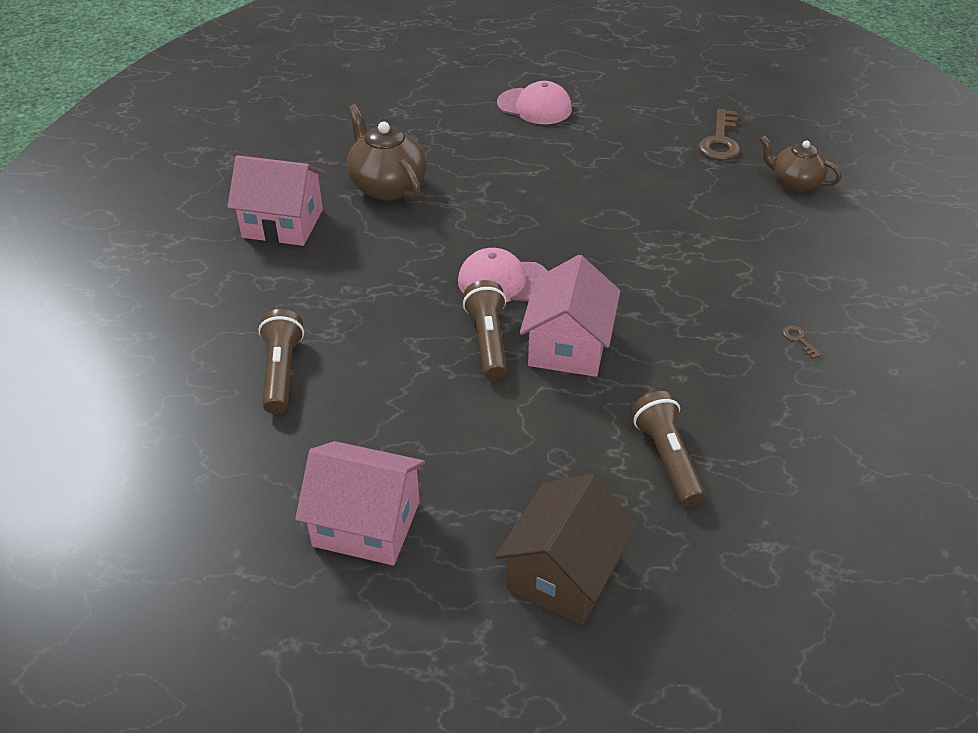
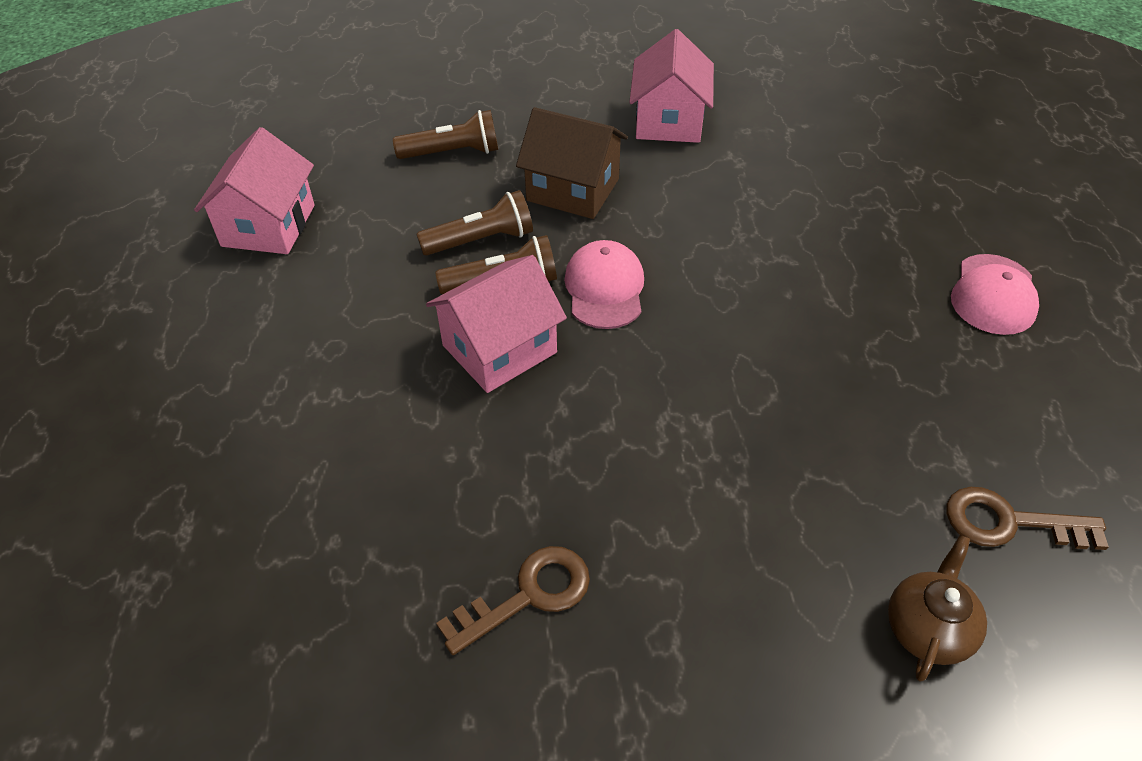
camera: 85 degrees right, 5 degrees up
brown teapot [347,104,427,200] -> none
brown house [495,474,638,625] -> brown house moved to [516,107,628,219]
pink house [520,255,620,377] -> pink house turned 45 degrees counterclockwise [426,255,567,393]
brown flashlight [631,391,705,507] -> brown flashlight moved to [416,190,533,256]
brown key [783,325,822,359] -> brown key [436,546,590,655], size x2.28

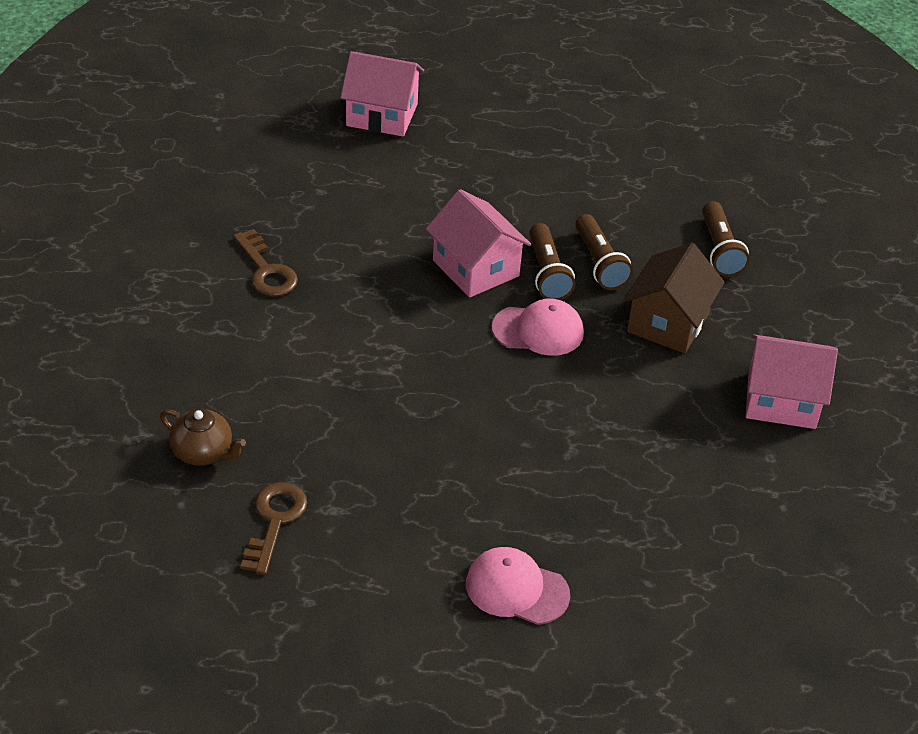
camera: 90 degrees right, 5 degrees down
pink house [194,127,315,254] -> pink house moved to [340,51,424,137]

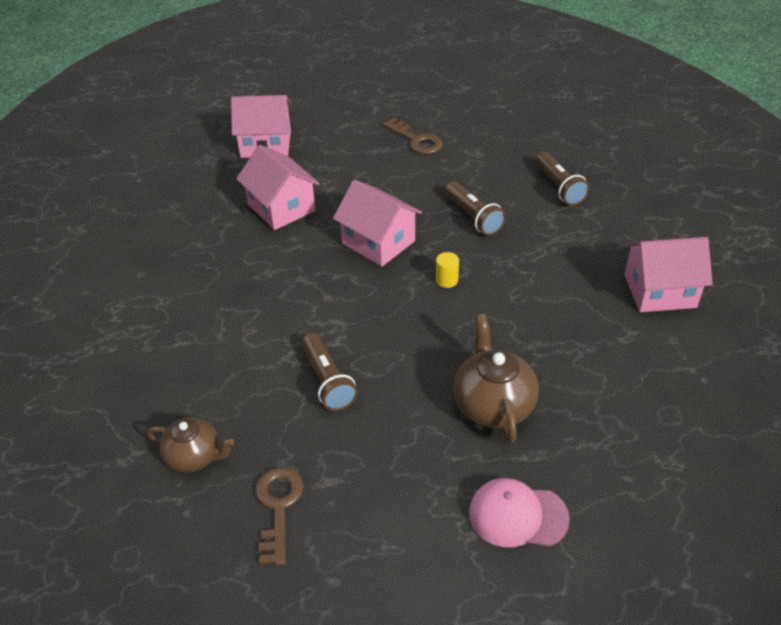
camera: 10 degrees left, 0 degrees up
brown key [233,229,298,296] -> brown key moved to [383,118,443,154]
pink cap [491,298,584,356] -> yellow cylinder [436,252,459,288]
brown flashlight [529,223,575,300] -> brown flashlight moved to [302,333,358,411]
brown house [623,242,725,353] -> none
none -> pink house [236,145,320,230]
none -> brown teapot [453,314,539,443]

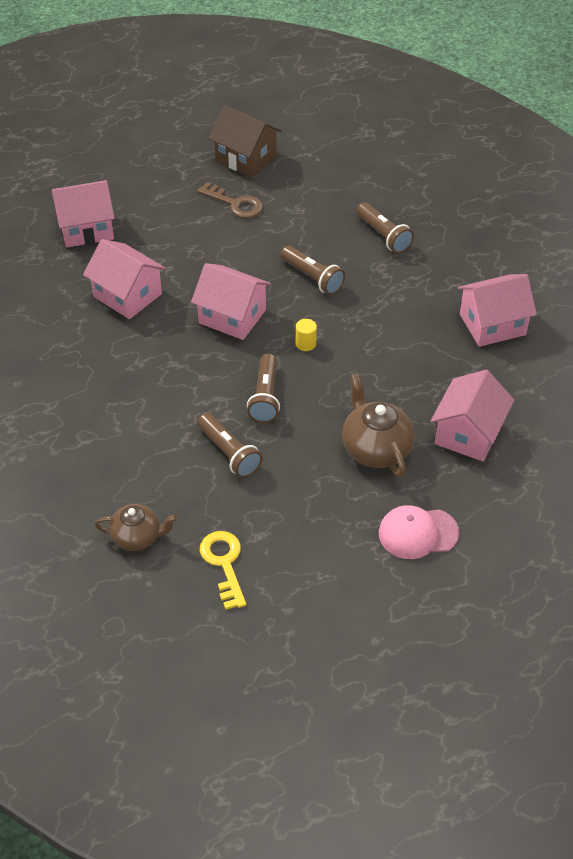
camera: 15 degrees left, 5 degrees up
brown key [255,467,304,566] -> yellow key [200,531,246,610]
none -> brown house [208,105,282,177]
none -> brown flashlight [247,354,280,423]
none -> pink house [430,370,514,462]

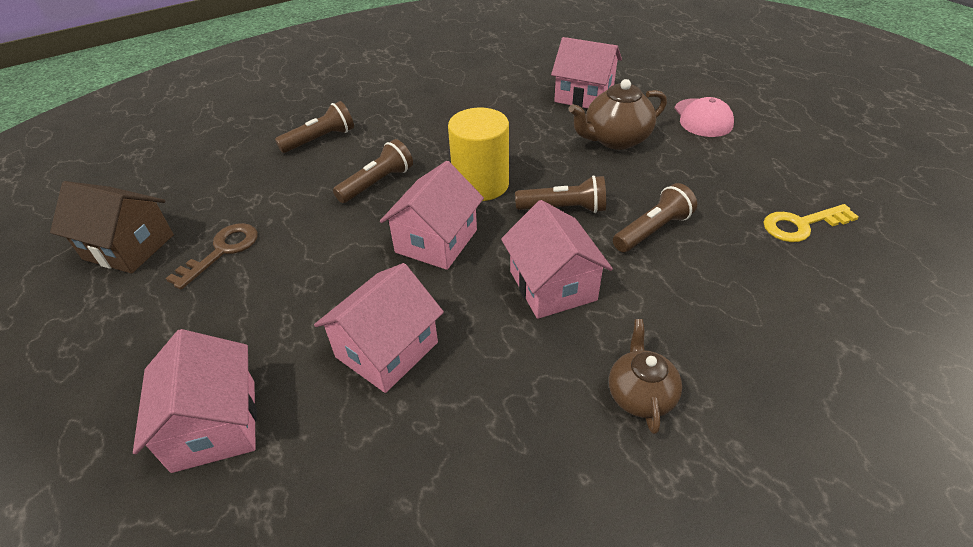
camera: 90 degrees left, 5 degrees down
brown teapot [95,504,178,551] -> brown teapot moved to [609,319,682,434]
brown house [208,105,282,177] -> brown house turned 75 degrees clockwise [50,181,174,273]
yellow cylinder [296,319,317,351] -> yellow cylinder [448,108,509,201], size x2.46
pink house [458,274,537,347] -> pink house moved to [501,200,613,319]

